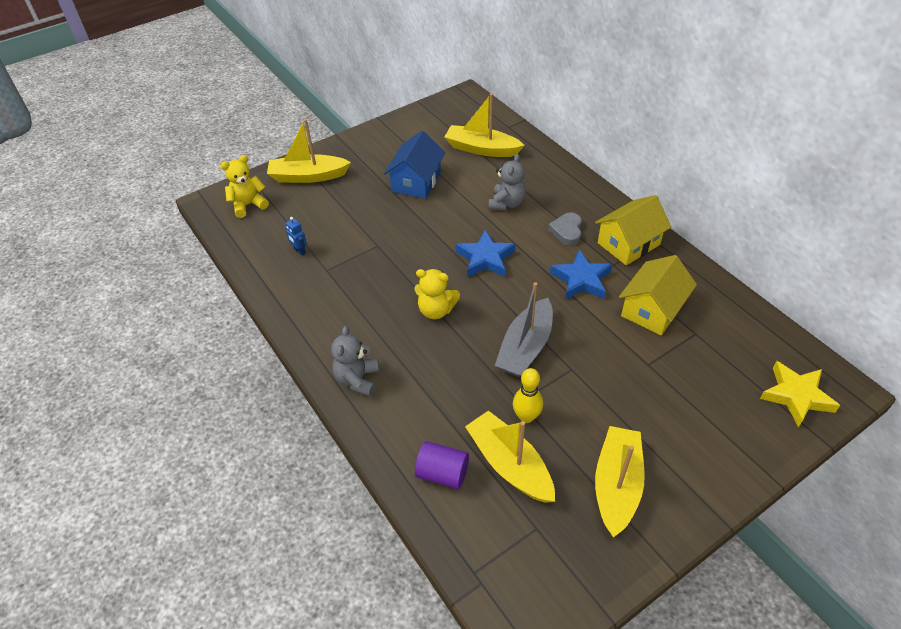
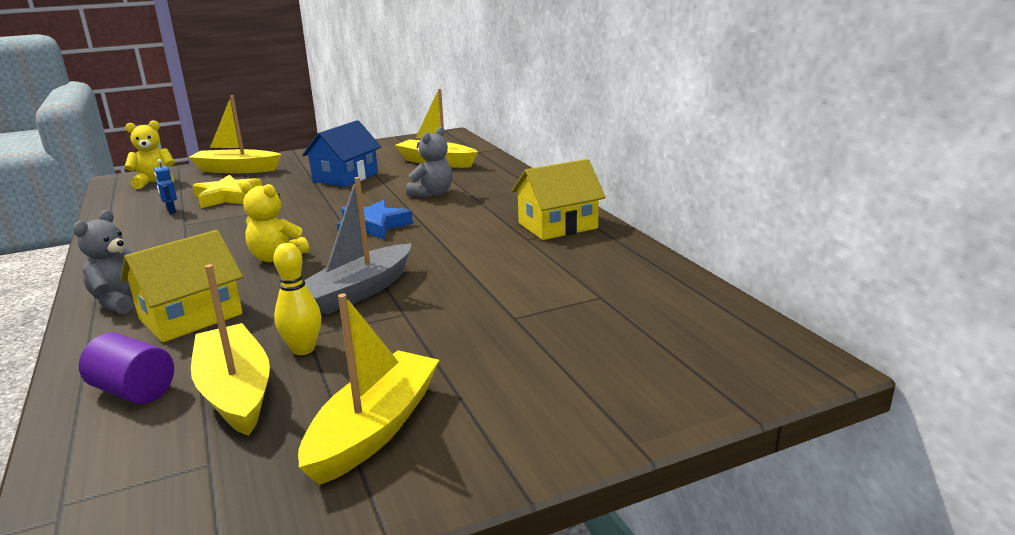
camera: 10 degrees right, 25 degrees down
grey heart [548,212,582,246] -> none
blue star [550,250,613,300] -> none
yellow house [619,255,697,335] -> yellow house moved to [121,230,243,342]
yellow star [760,361,840,428] -> yellow star moved to [192,175,262,208]

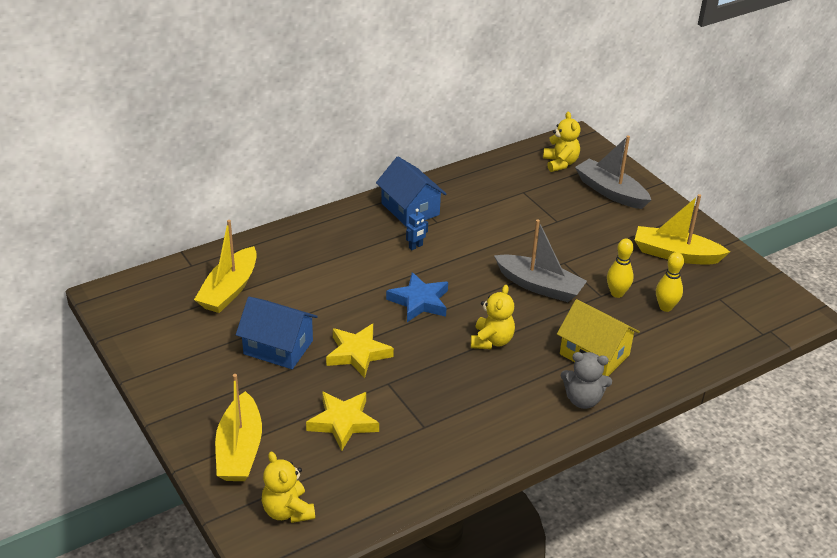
camera: 100 degrees left, 15 degrees up
purple cylinder [79,333,174,404] -> none
blue robot [154,159,177,214] -> blue robot moved to [406,209,428,250]
yellow boat [191,264,270,436] -> yellow bowling pin [656,252,684,312]
grey teddy bear [406,127,453,198] -> none
yellow house [512,159,606,240] -> blue house [376,157,446,227]
none -> yellow star [326,324,394,378]
none -> yellow teddy bear [543,112,581,172]
none -> grey boat [575,135,651,209]

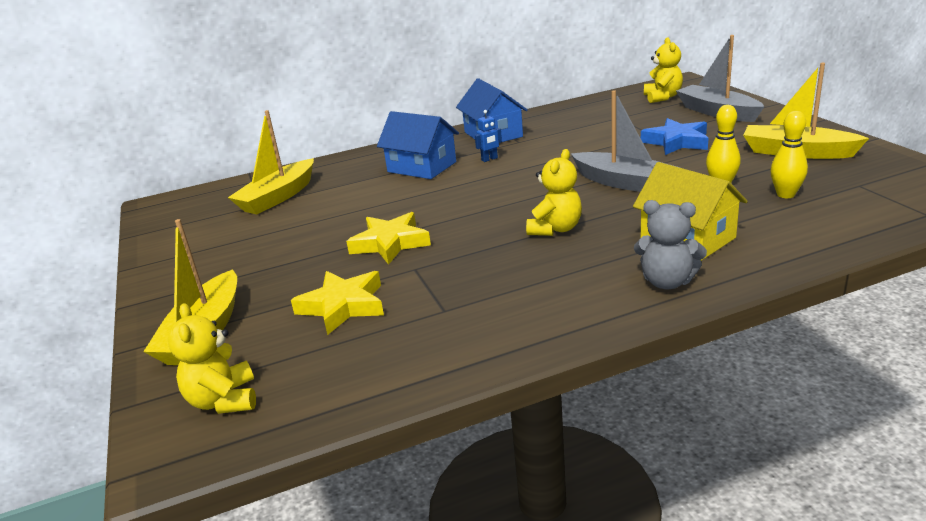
camera: 15 degrees right, 10 degrees down
blue house [236,297,318,369] -> blue house moved to [377,111,459,179]
blue star [386,272,448,322] -> blue star moved to [641,118,708,155]

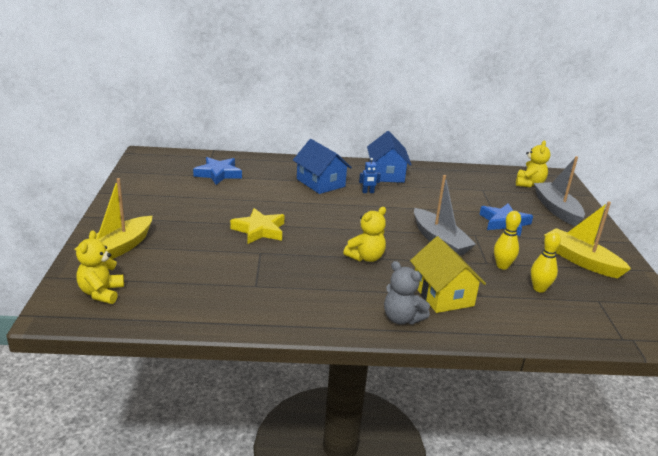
camera: 15 degrees right, 0 degrees up
yellow boat [228,110,314,214] -> blue star [193,157,242,185]
yellow star [291,271,384,335] -> none

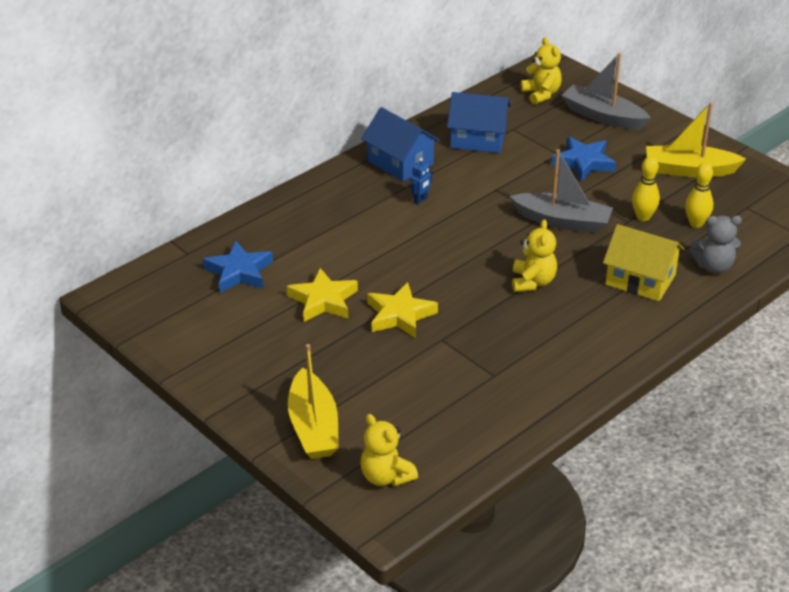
camera: 40 degrees left, 10 degrees up
blue house [293,139,352,194] -> blue house moved to [447,92,511,153]
grey teddy bear [384,261,430,325] -> grey teddy bear moved to [690,215,742,274]
none -> yellow star [287,268,358,322]

